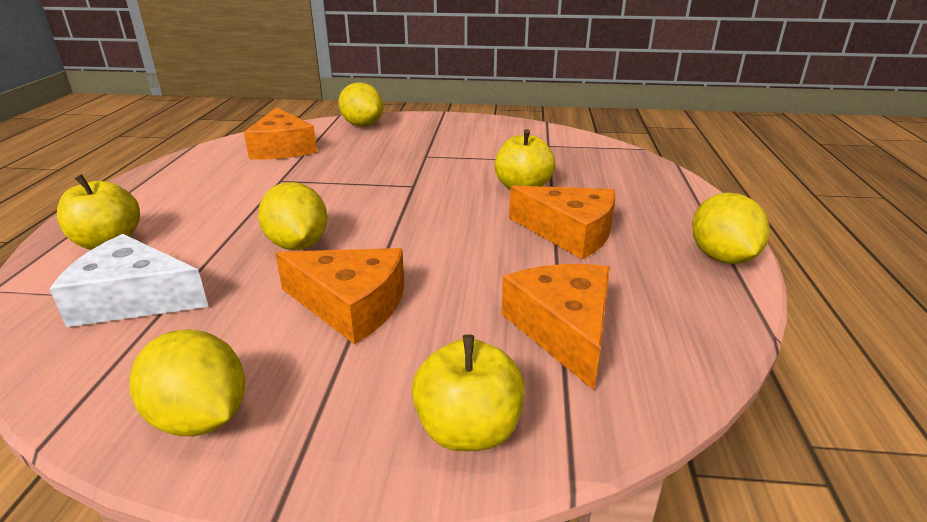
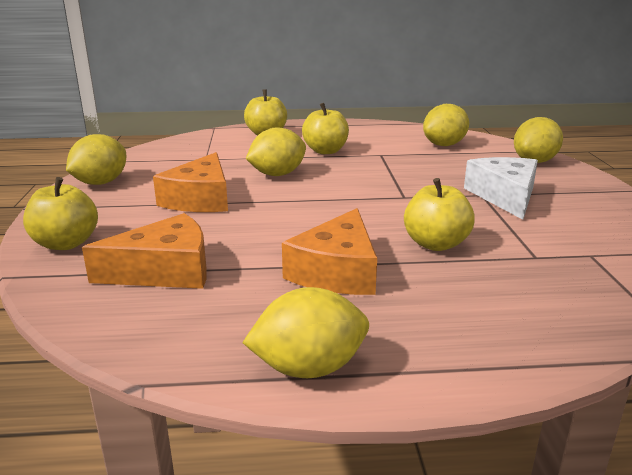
camera: 80 degrees right, 5 degrees down
white cheese [50,234,209,327] -> white cheese moved to [464,157,538,220]
orange cheese [244,107,317,160] -> yellow lemon [423,104,469,146]
none -> yellow apple [302,103,349,154]

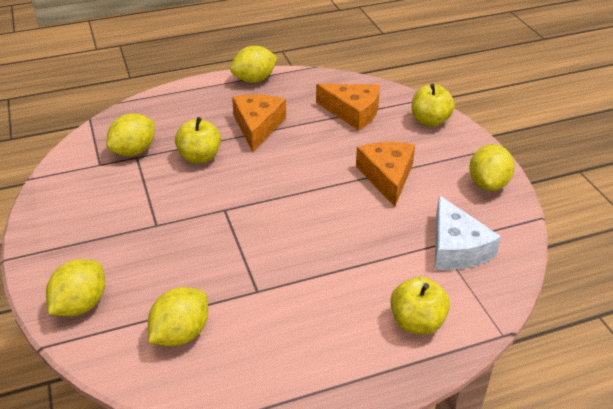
camera: 165 degrees right, 15 degrees up
orange cheese [82,213,207,289] -> orange cheese turned 120 degrees counterclockwise [316,84,380,131]
yellow lemon [246,127,306,176] -> yellow lemon moved to [106,113,155,156]
yellow apple [302,103,349,154] -> none
white cheese [464,157,538,220] -> white cheese moved to [435,195,501,270]

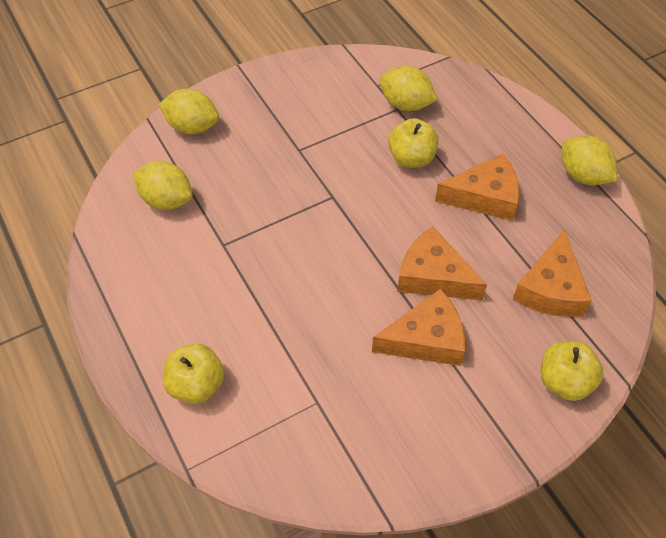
camera: 80 degrees right, 15 degrees up
white cheese [435,195,501,270] -> none
yellow lemon [469,144,515,191] -> none
none -> orange cheese [397,226,487,301]

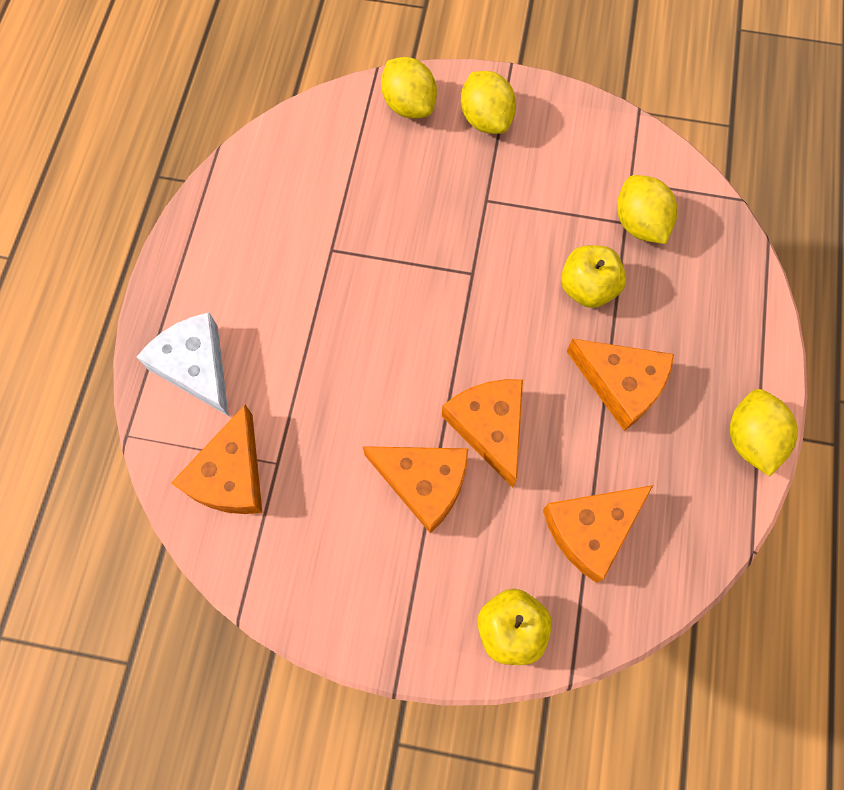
camera: 40 degrees right, 15 degrees up
yellow lemon [133,161,193,210] -> yellow lemon moved to [461,71,516,134]
yellow apple [163,343,224,404] -> white cheese [137,312,229,416]
none -> orange cheese [171,404,262,514]

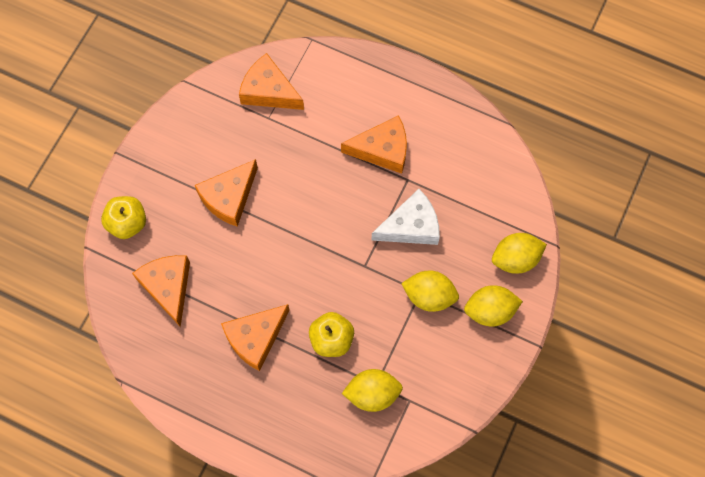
camera: 105 degrees right, 0 degrees up
white cheese [137,312,229,416] -> white cheese moved to [372,189,440,245]
orange cheese [442,379,523,488] -> orange cheese moved to [341,115,407,174]
yellow lemon [730,389,798,476] -> yellow lemon moved to [401,271,459,312]

